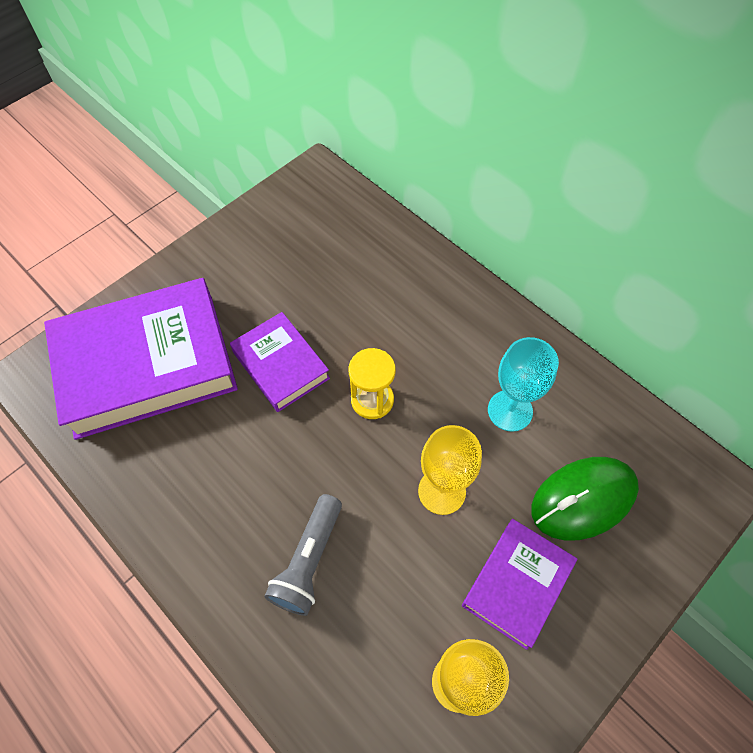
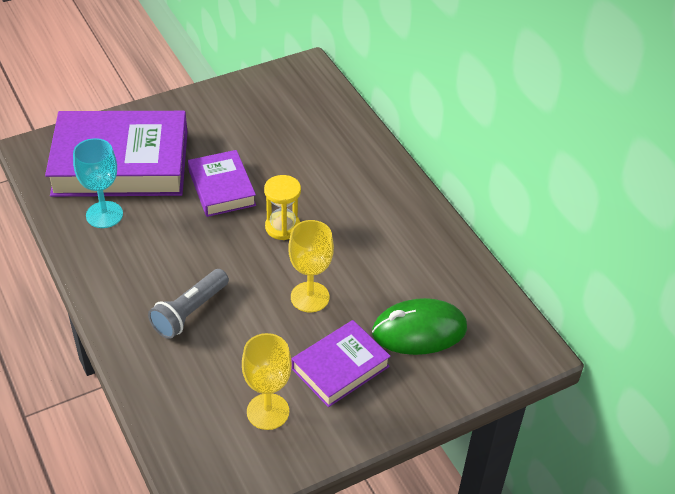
camera: 15 degrees right, 15 degrees down
turquoise goblet [488,337,559,432] -> turquoise goblet moved to [73,138,123,228]

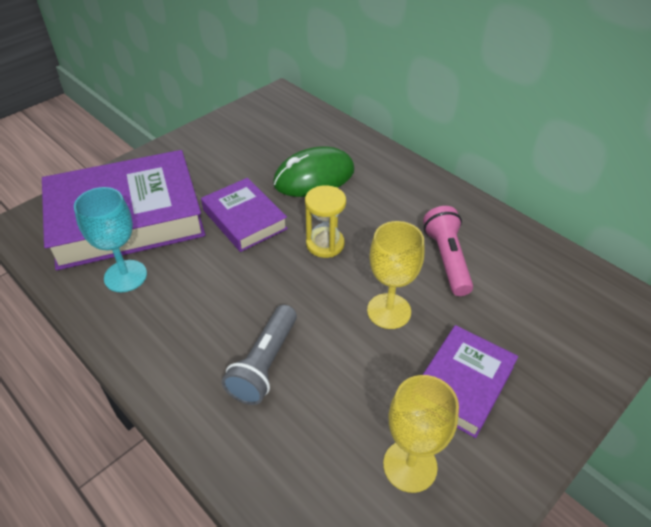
camera: 15 degrees left, 0 degrees up
green mouse [372,298,467,355] -> green mouse moved to [273,146,354,197]
none -> pink flashlight [423,206,473,296]

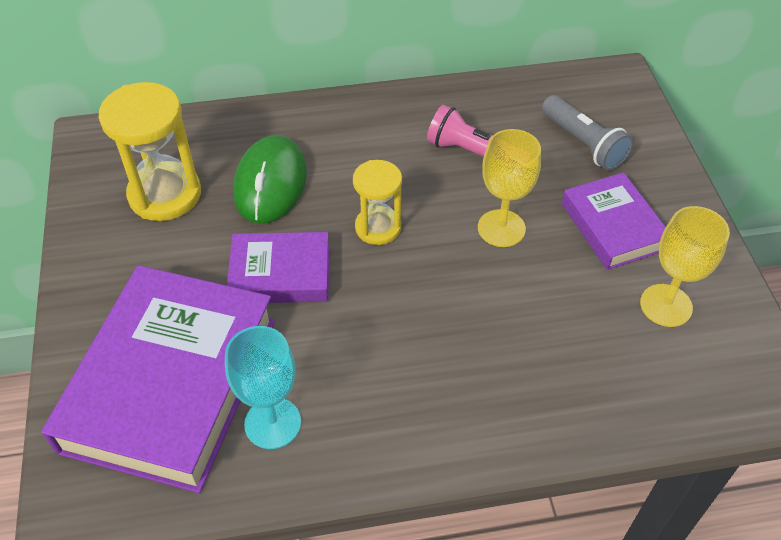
camera: 55 degrees left, 5 degrees up
grey flashlight [222,305,297,405] -> grey flashlight moved to [542,95,634,171]
none -> yellow hourglass [99,82,201,221]

